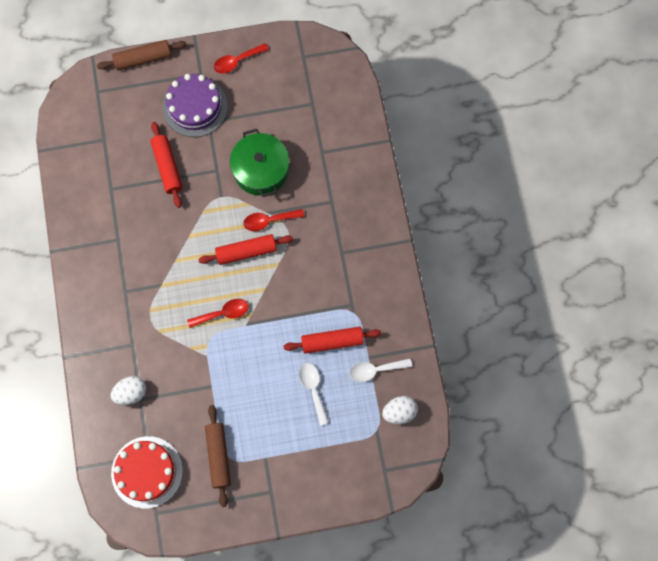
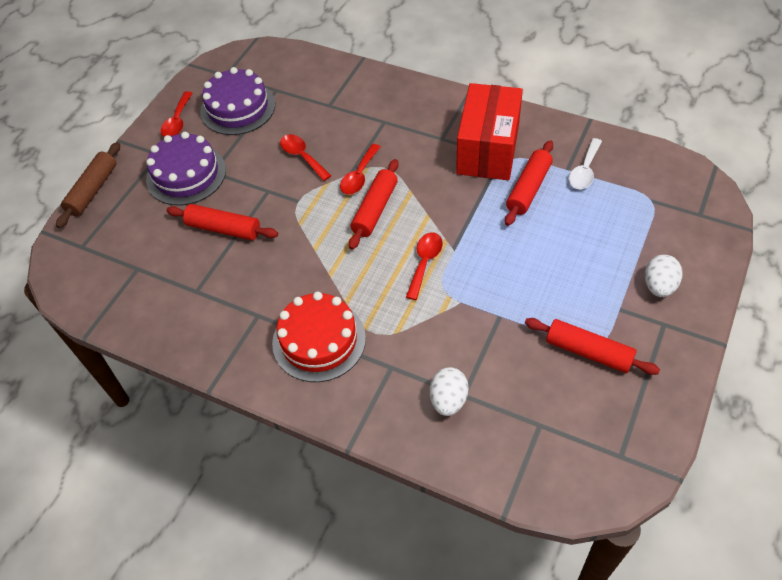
camera: 50 degrees left, 20 degrees down
red cake [111,436,183,509] -> red cake moved to [272,291,366,382]
brown rolling pin [205,405,231,507] -> red rolling pin [525,318,660,375]
green pot [230,129,289,197] -> red spoon [280,134,331,181]
white spoon [299,363,329,426] -> none
white egg [382,396,418,424] -> white egg moved to [645,255,683,297]
none -> purple cake [200,67,275,135]
none -> red box [456,83,523,180]

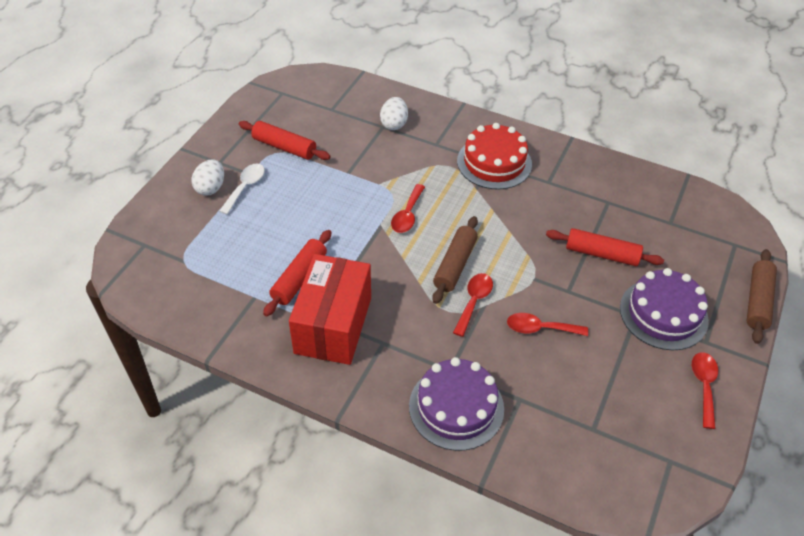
camera: 175 degrees right, 5 degrees down
purple cake [200,67,275,135] -> purple cake moved to [409,357,504,451]
red spoon [280,134,331,181] -> red spoon turned 135 degrees clockwise [507,313,588,336]
red rolling pin [349,159,399,250] -> brown rolling pin [432,216,478,304]
white spoon [569,138,602,189] -> white spoon moved to [219,164,265,215]

